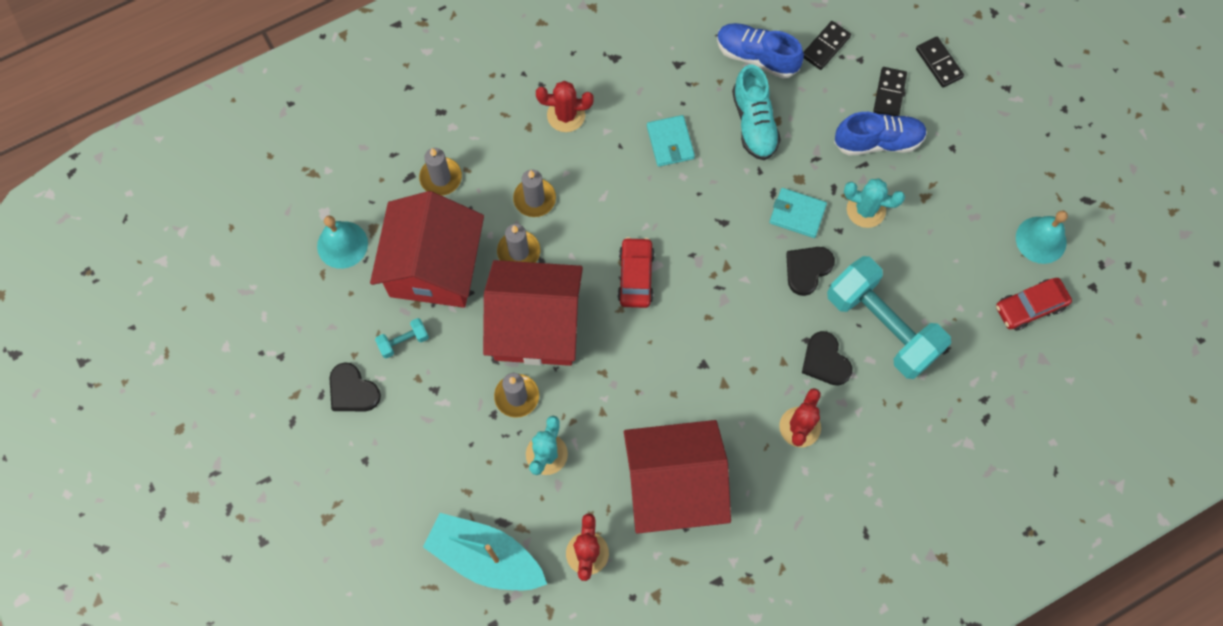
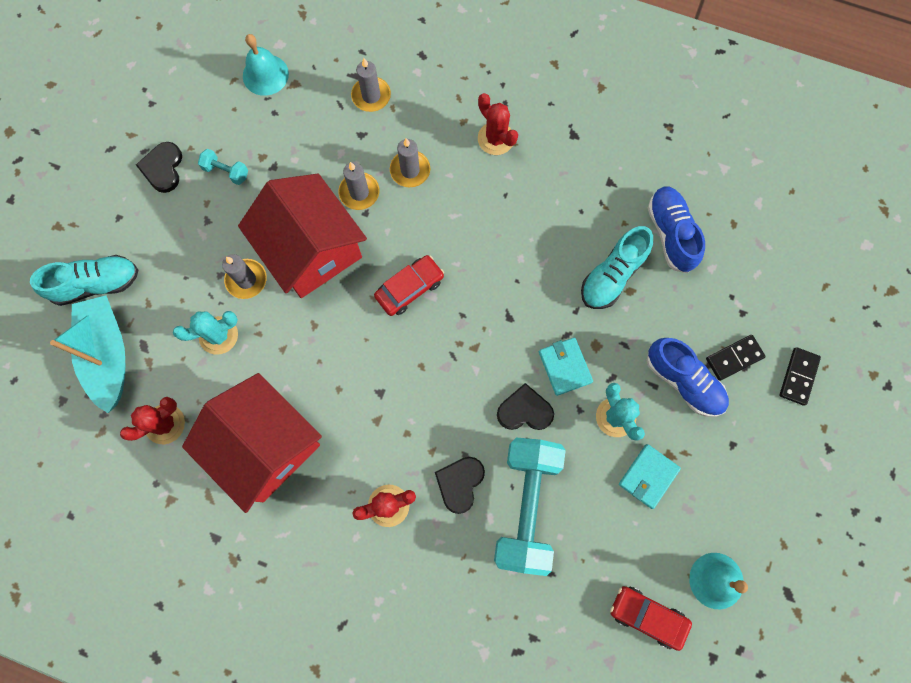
camera: 50 degrees right, 5 degrees up
red house [370,191,484,308] -> none
turquoise wallet [647,115,695,167] -> turquoise wallet moved to [619,444,681,509]
black domino [803,21,851,70] -> none
none -> turquoise shoe [30,255,139,306]

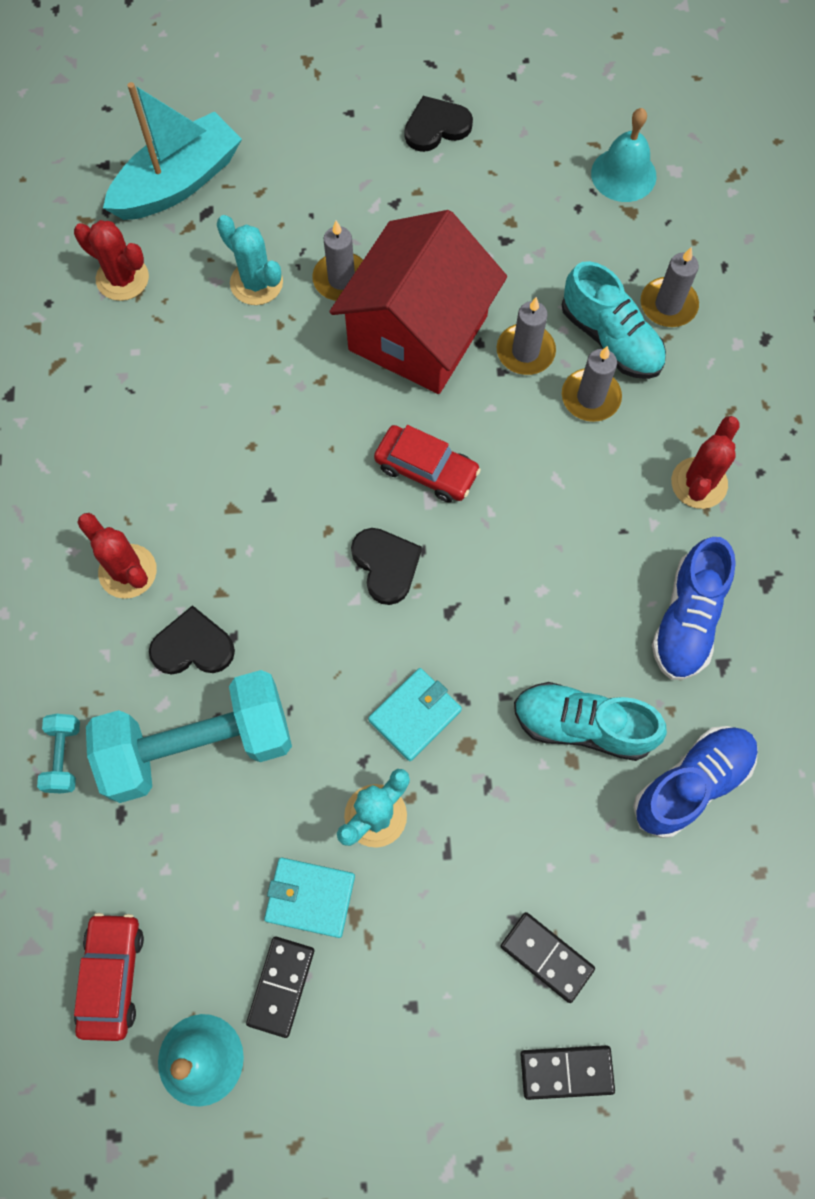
camera: 65 degrees right, 5 degrees down
turquoise shoe [30,255,139,306] -> turquoise shoe moved to [562,261,666,379]
red house [182,373,322,513] -> none
turquoise dumbbell [198,149,248,185] -> turquoise dumbbell moved to [37,714,80,794]
black heart [497,383,554,430] -> black heart moved to [351,528,422,605]
blue shoe [647,338,729,417] -> blue shoe moved to [652,537,736,680]
none -> black domino [246,937,314,1038]

